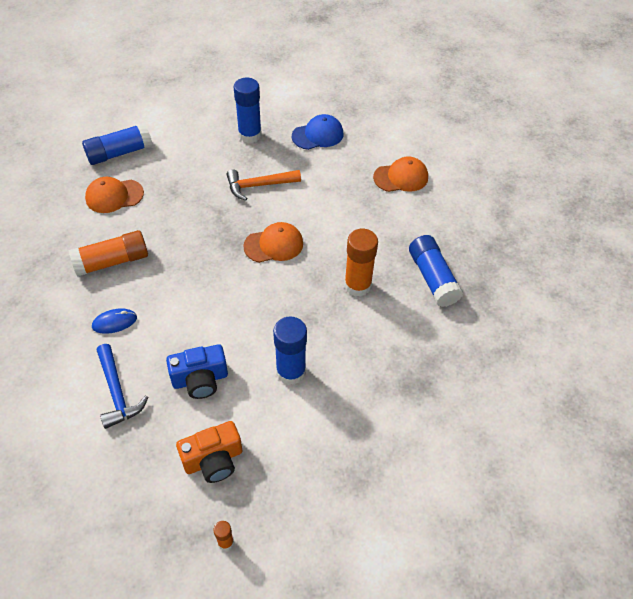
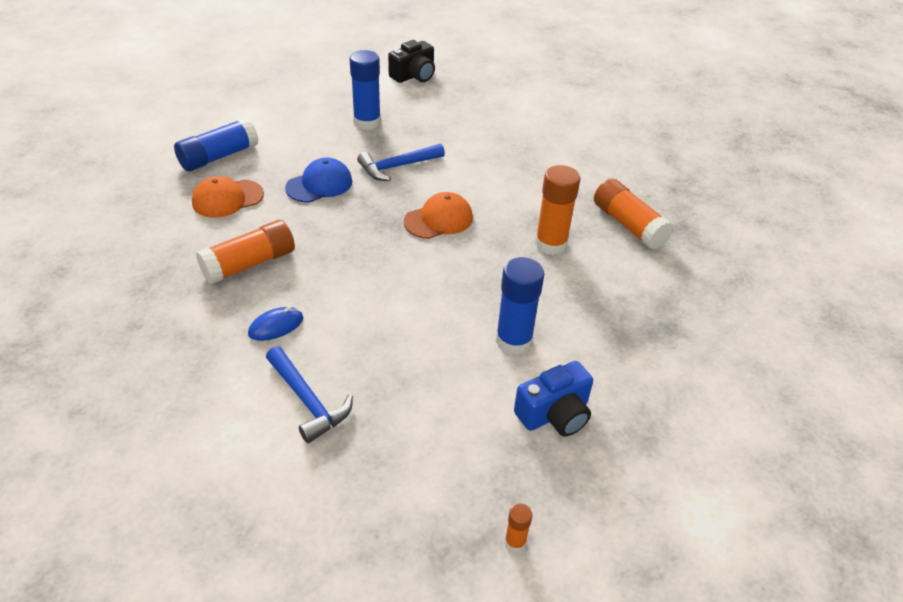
camera: 15 degrees left, 10 degrees down
blue camera [166,344,228,399] -> blue camera moved to [514,361,593,437]
orange camera [176,421,242,483] -> none
orange hammer [227,169,301,200] -> blue hammer [357,144,445,181]
blue cap [292,114,343,150] -> blue cap moved to [285,158,352,203]
orange cap [373,157,428,192] -> none
blue glue stick [409,235,463,307] -> orange glue stick [594,179,673,250]
none -> black camera [388,40,435,83]

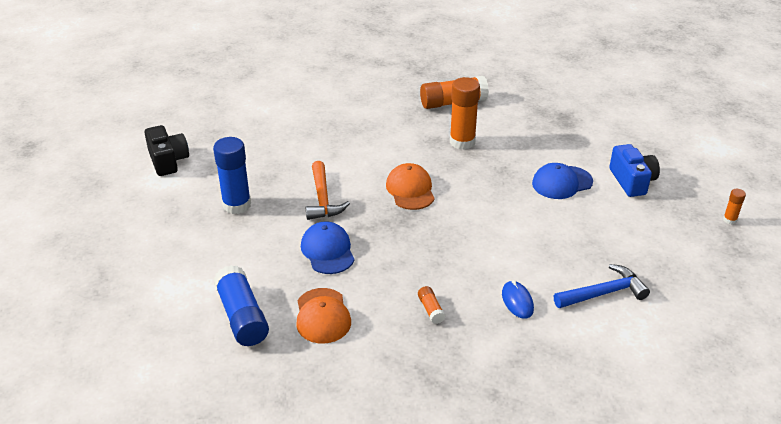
camera: 70 degrees left, 5 degrees down
orange glue stick [196,220,295,285] -> orange glue stick [418,286,446,324], size x0.47
blue hammer [357,144,445,181] -> orange hammer [306,161,350,220]
blue glue stick [496,257,544,355] -> blue cap [532,163,593,199]

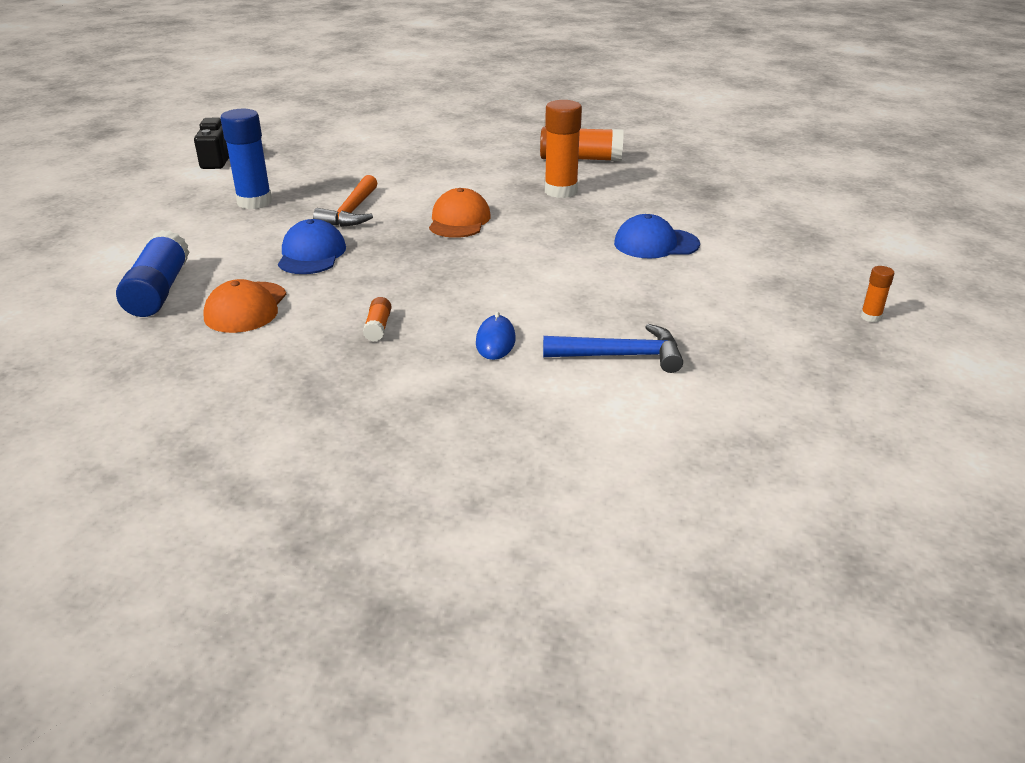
camera: 20 degrees right, 5 degrees down
blue camera [609,144,660,197] -> none

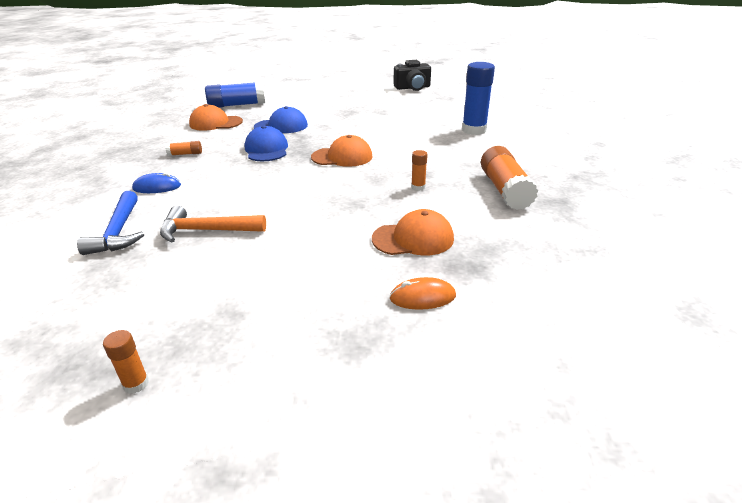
camera: 80 degrees right, 0 degrees up
blue glue stick [221,109,272,209] -> blue glue stick moved to [462,62,495,135]
orange hammer [313,175,377,227] -> orange hammer moved to [160,206,266,242]
orange glue stick [545,100,582,198] -> orange glue stick [411,150,428,191], size x0.47
blue cap [614,214,700,258] -> blue cap moved to [245,126,288,161]
none -> orange cap [372,209,454,256]
none -> orange mouse [389,277,456,310]

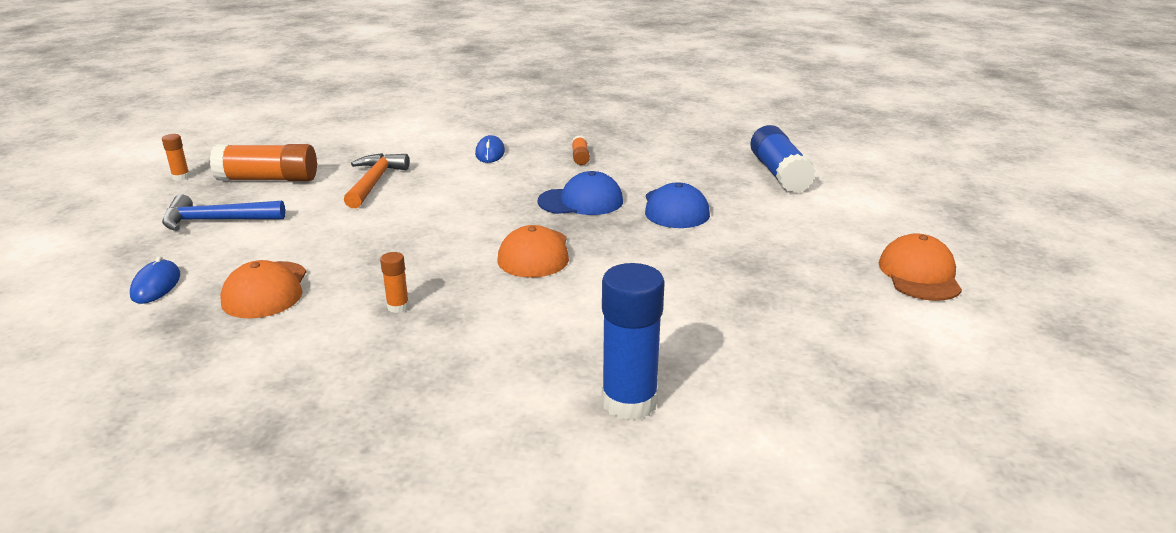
camera: 95 degrees right, 5 degrees down
blue hammer [77,191,144,255] -> blue hammer moved to [162,194,285,231]
orange cap [189,104,243,131] -> orange cap moved to [879,233,962,301]
orange mouse [389,277,456,310] -> blue mouse [130,256,180,304]
black camera [394,60,431,91] -> none
orange glue stick [481,146,538,210] -> orange glue stick moved to [210,144,317,181]

